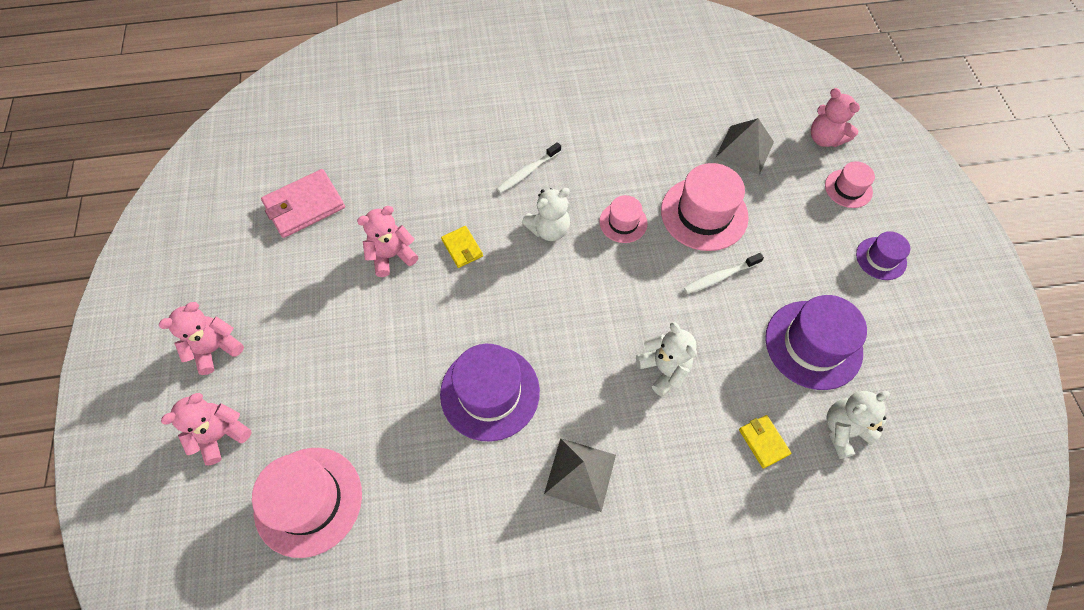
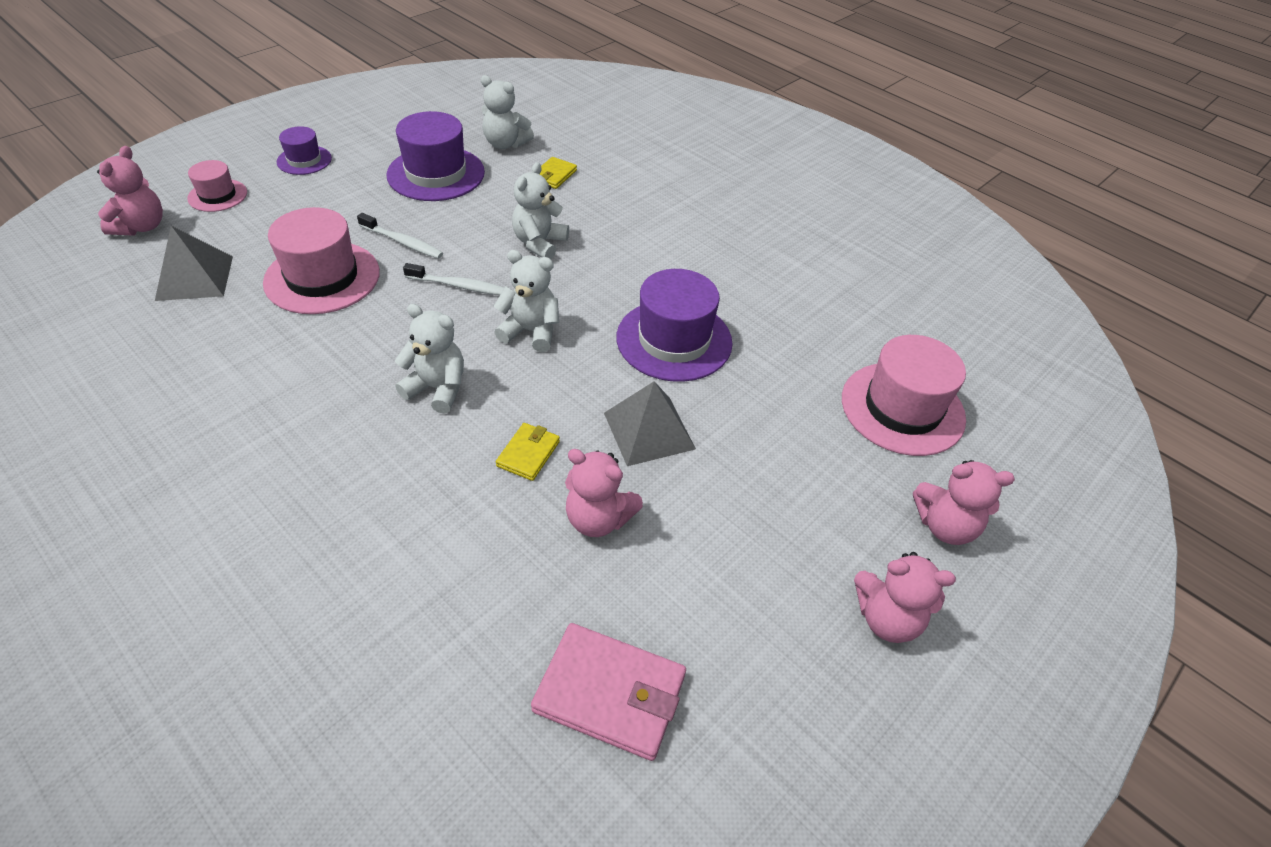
camera: 130 degrees left, 15 degrees down
white toothbrush [496,142,561,193] -> white toothbrush moved to [403,263,504,295]
grey pyramid [544,438,616,512] -> grey pyramid moved to [604,381,696,466]
pink hat [599,195,648,243] -> none
none -> white teddy bear [493,250,559,352]

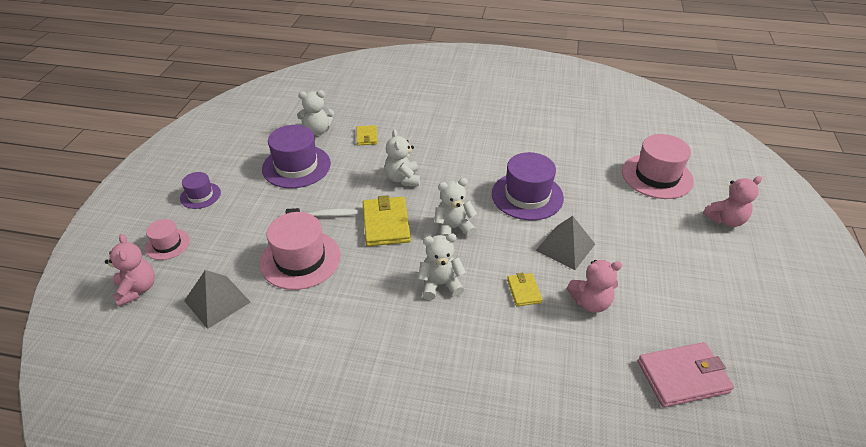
camera: 30 degrees left, 5 degrees down
white toothbrush [403,263,504,295] -> yellow wallet [363,195,411,246]
pink teddy bear [854,552,956,643] -> none

